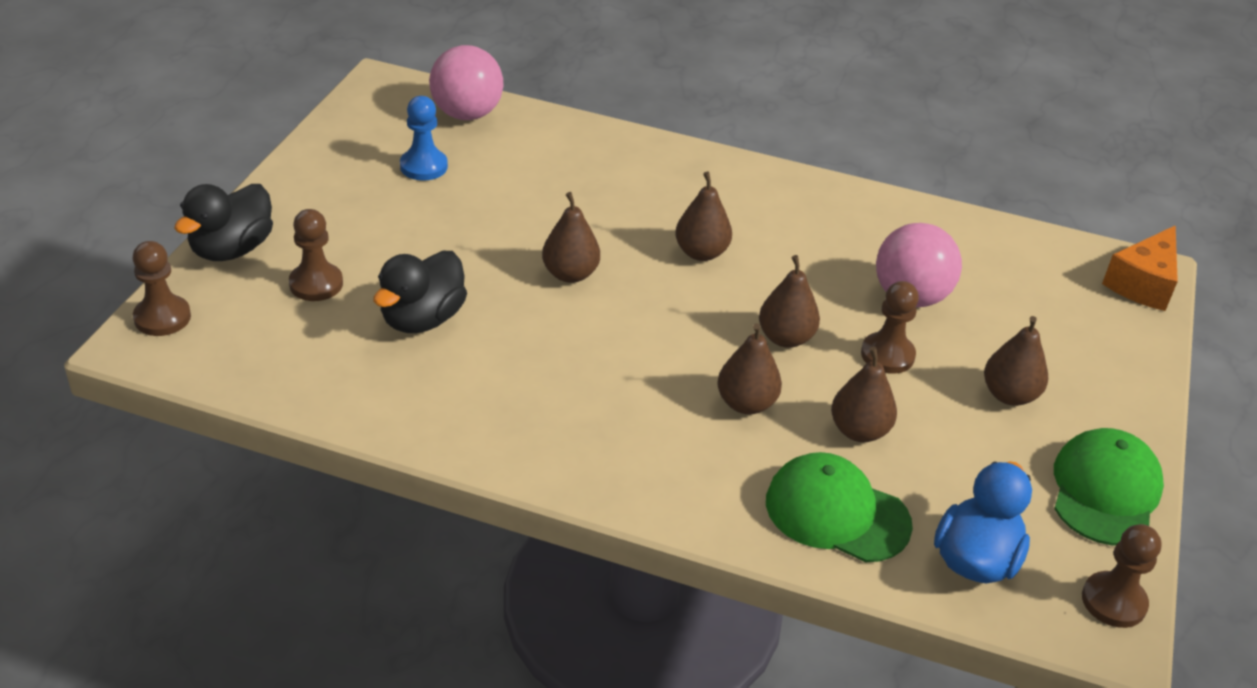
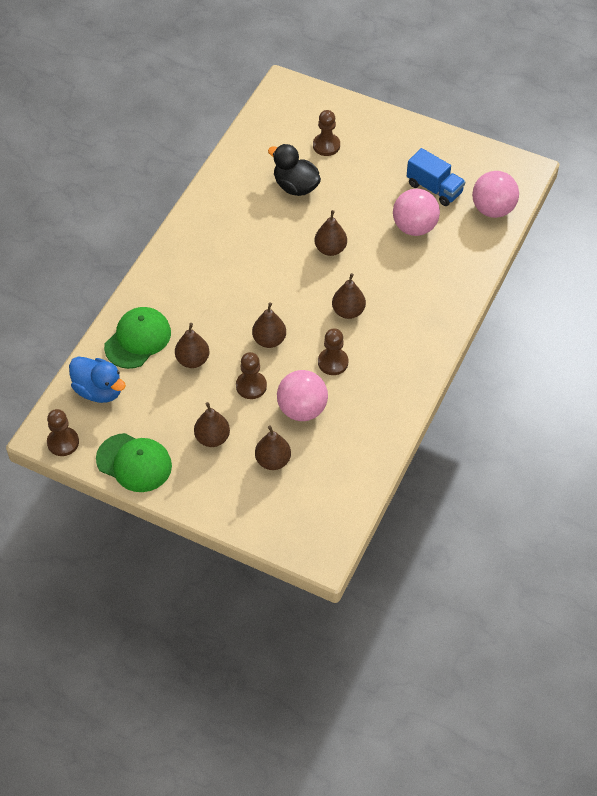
camera: 100 degrees right, 15 degrees up
brown pawn [133,241,191,336] -> brown pawn moved to [318,328,348,375]
black duck [174,184,273,261] -> none
blue pawn [400,96,448,181] -> blue truck [407,148,465,206]
brown pear [717,323,782,415] -> brown pear moved to [255,425,291,470]
orange cheese [1102,225,1178,311] -> none
none -> pink ball [393,189,440,236]

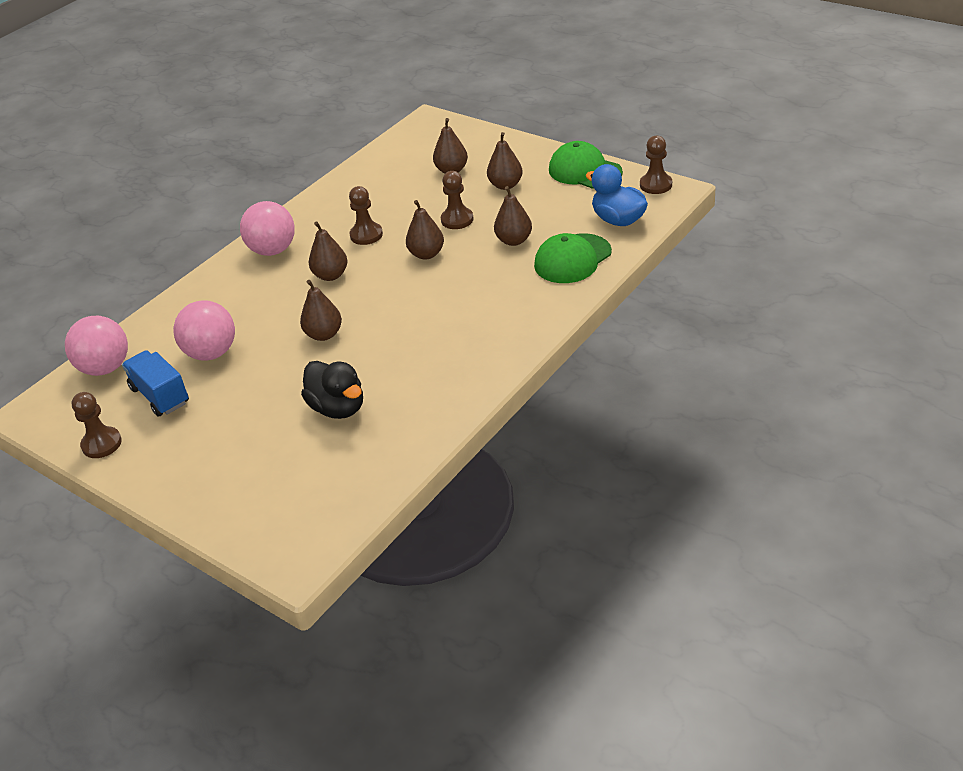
camera: 165 degrees left, 15 degrees down
pink ball [277,370,328,421] -> pink ball moved to [240,201,295,256]
brown pawn [313,110,340,156] -> brown pawn moved to [72,392,122,458]

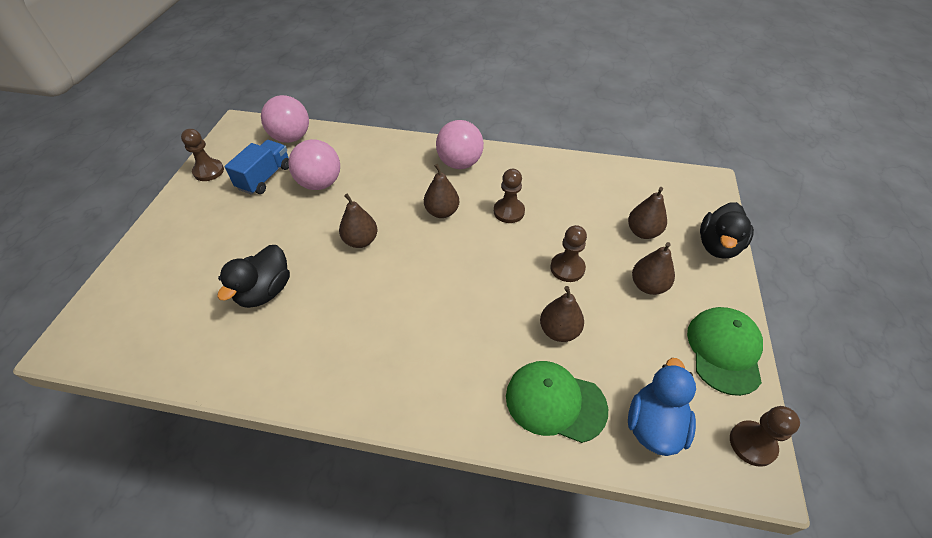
camera: 60 degrees right, 10 degrees up
brown pear [406,200,444,260] -> none
none -> black duck [700,202,754,259]

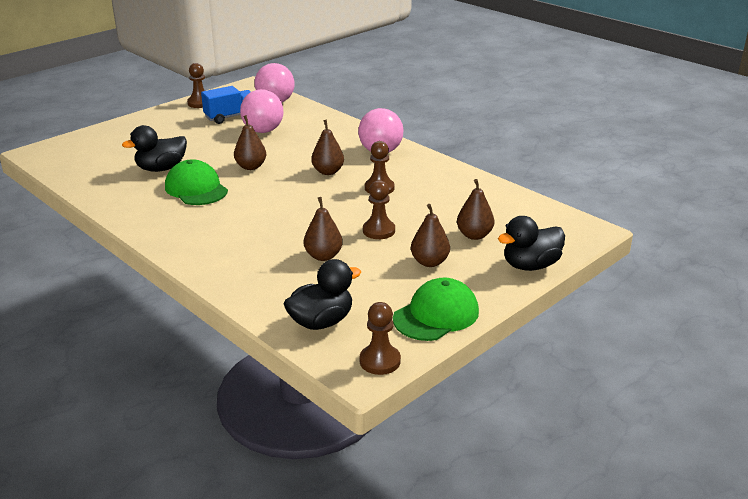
camera: 35 degrees right, 20 degrees down
green cap [506,361,608,443] -> green cap moved to [165,159,228,205]
blue duck [628,358,696,456] -> black duck [284,259,361,330]

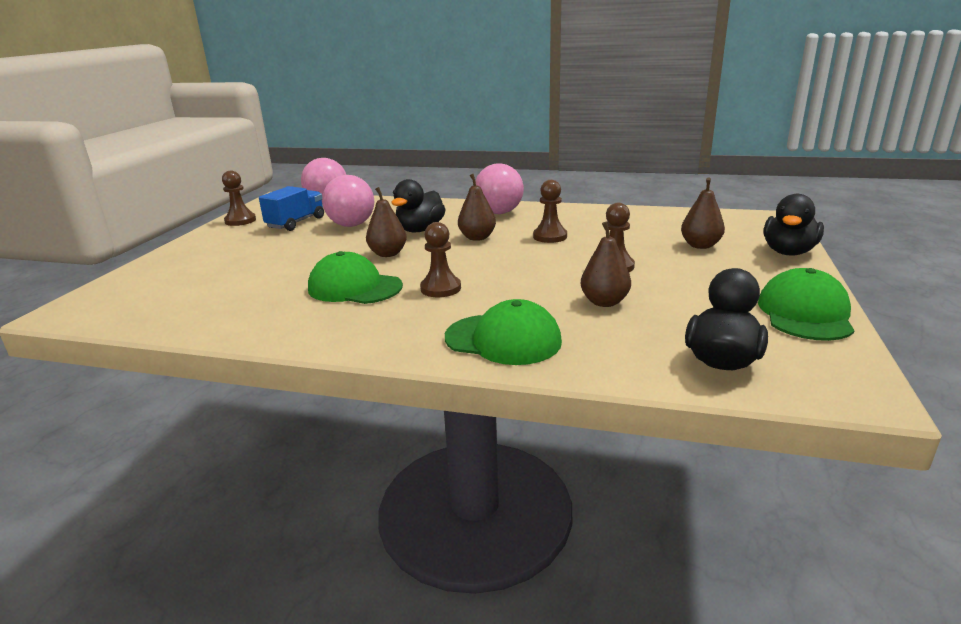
camera: 30 degrees left, 5 degrees down
black duck [122,125,187,172] -> black duck moved to [391,179,446,232]
brown pawn [360,302,401,375] -> brown pawn moved to [420,222,461,297]
brown pear [411,204,450,267] -> none
none -> green cap [445,299,562,365]

